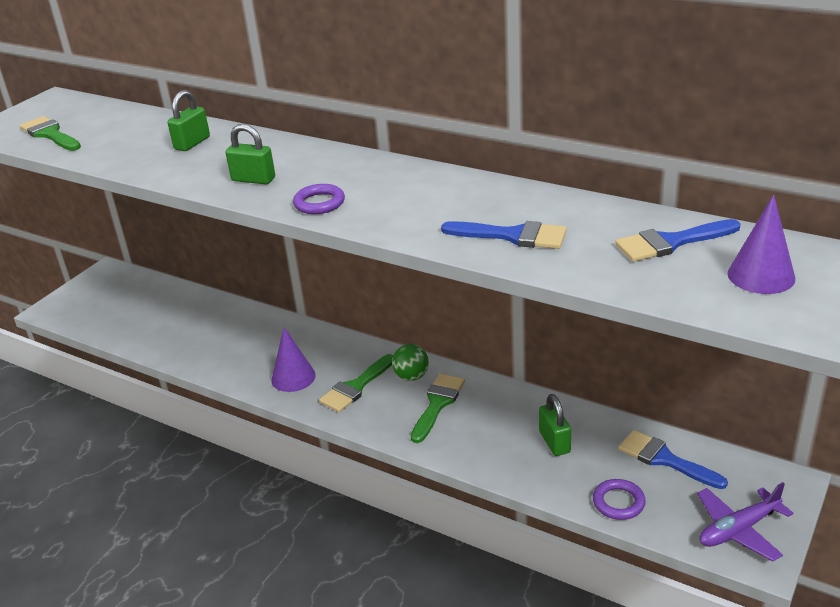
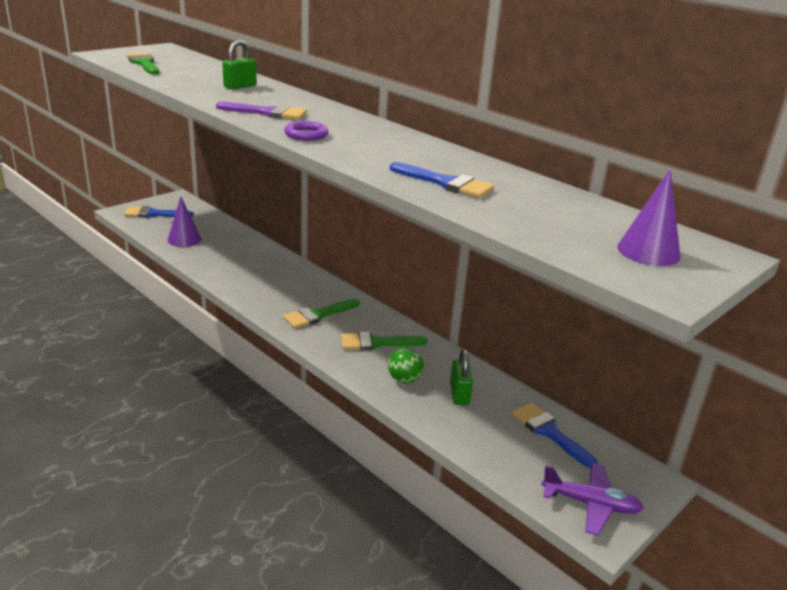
camera: 10 degrees right, 5 degrees down
green padlock [226,124,275,184] -> purple brush [216,102,307,120]
purple cone [271,327,316,392] -> purple cone moved to [167,197,201,247]
green ball [392,344,429,381] -> green ball moved to [388,348,424,383]
green brush [411,374,465,443] -> green brush turned 135 degrees counterclockwise [341,332,428,350]
purple ring [593,479,646,520] -> none
blue brush [615,219,741,262] -> blue brush moved to [124,206,194,218]
purple plane [697,482,793,561] -> purple plane turned 150 degrees counterclockwise [541,463,644,536]

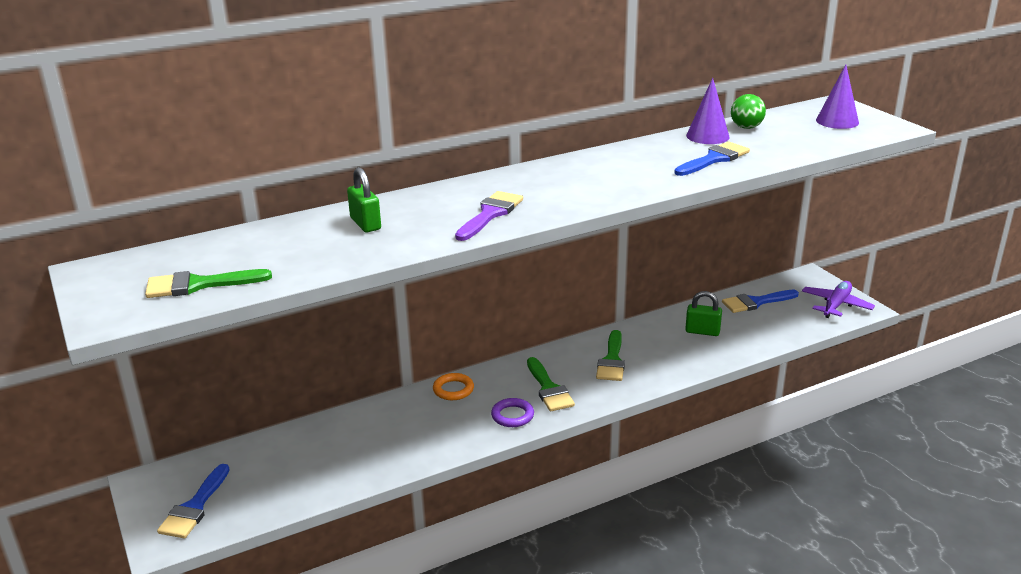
camera: 70 degrees left, 0 degrees up
purple cone [167,197,201,247] -> purple cone moved to [686,78,730,144]
purple ring [284,121,329,141] -> purple ring moved to [491,398,534,427]
green ball [388,348,424,383] -> green ball moved to [731,94,766,129]
none -> orange ring [433,373,474,400]

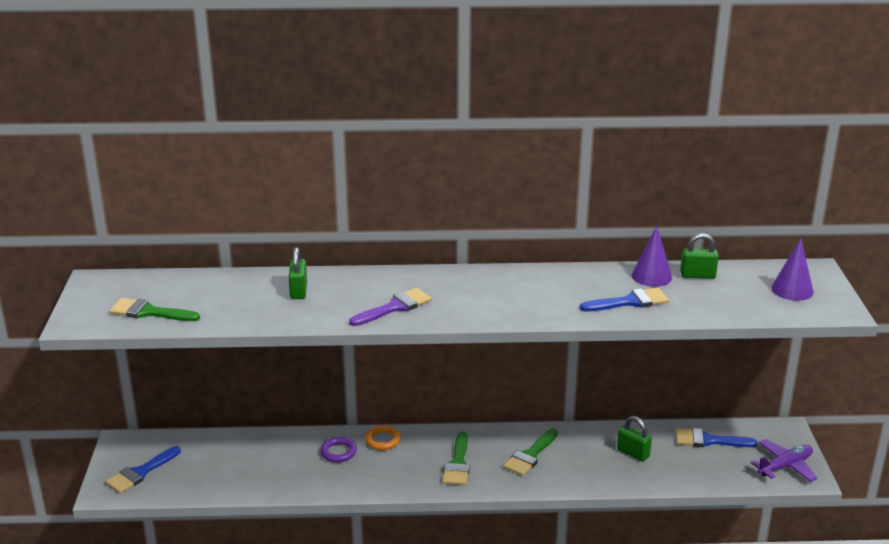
camera: 25 degrees right, 0 degrees up
purple ring [491,398,534,427] -> purple ring moved to [320,437,357,462]
green ball [731,94,766,129] -> green padlock [680,233,719,279]

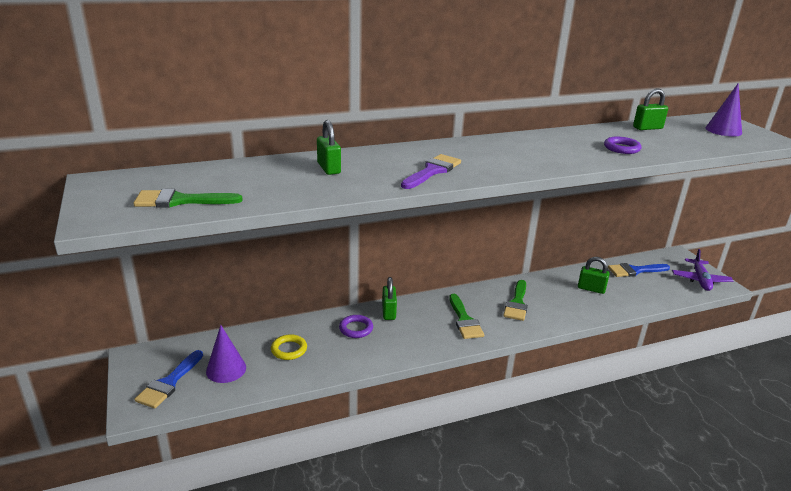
camera: 20 degrees left, 0 degrees up
orange ring [365,425,401,450] -> green padlock [382,277,397,320]
blue brush [580,287,669,311] -> purple ring [604,137,641,154]
purple cone [631,226,672,287] -> purple cone moved to [206,325,246,383]
purple plane [751,439,817,482] -> purple plane turned 150 degrees clockwise [672,249,733,291]
none -> yellow ring [271,334,307,360]

